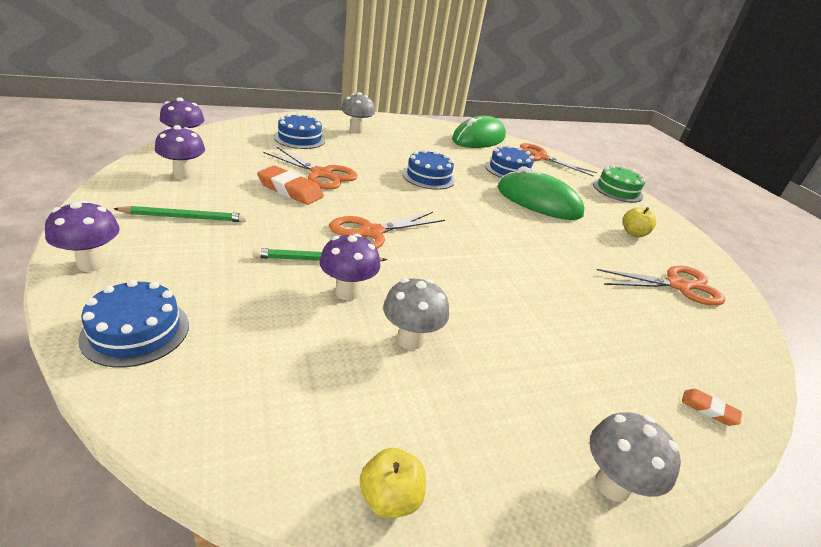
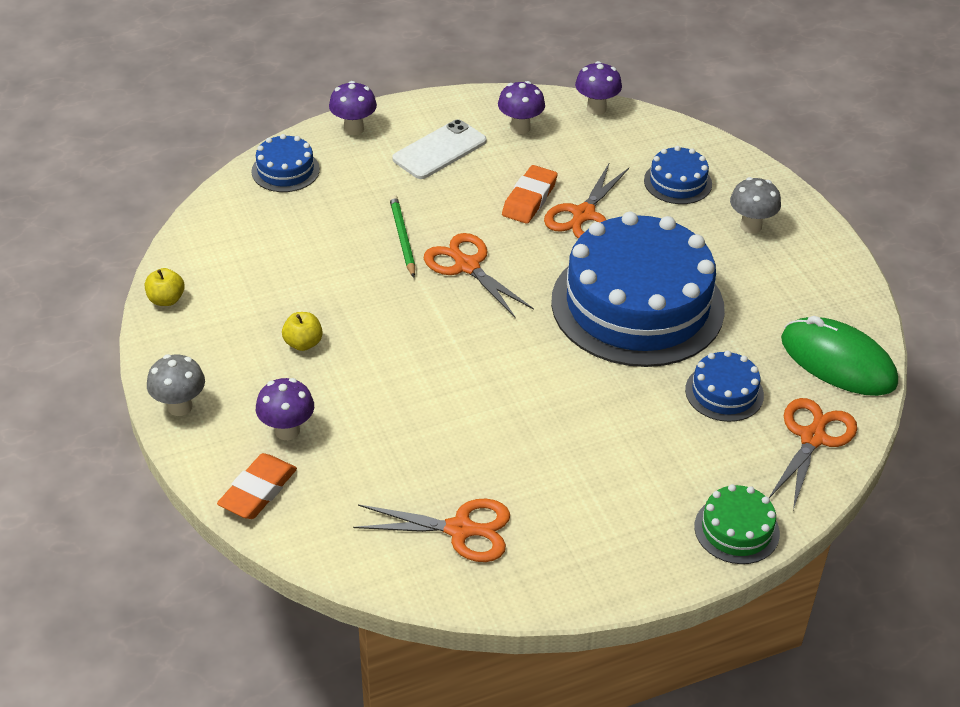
camera: 90 degrees right, 10 degrees up
green pencil [114,206,247,222] -> white phone [392,119,487,179]
purple mushroom [319,234,380,300] -> purple mushroom moved to [256,378,314,440]
grey mushroom [383,278,449,350] -> none
blue cake [402,149,455,190] -> blue cake [551,212,725,367], size x2.33
green mouse [497,166,585,220] -> none
orange scissors [597,266,725,306] -> orange scissors turned 75 degrees counterclockwise [353,499,510,562]
yellow apple [623,207,656,237] -> yellow apple moved to [282,312,323,351]
orange eraser [682,389,742,426] -> orange eraser [217,453,297,519], size x1.93

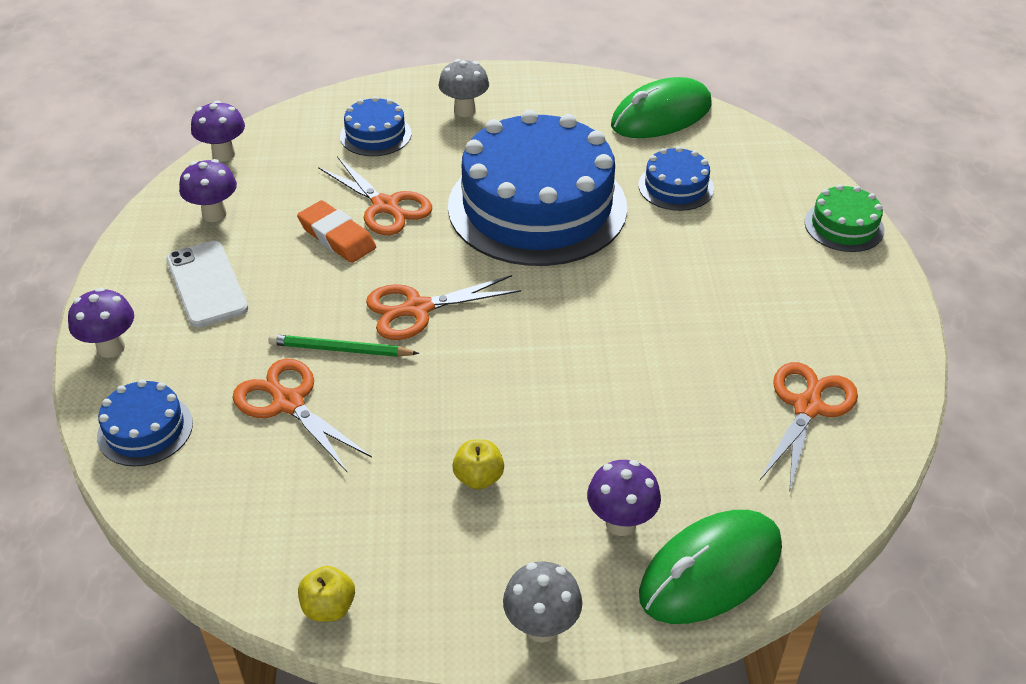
camera: 70 degrees left, 0 degrees up
orange eraser [217,453,297,519] -> green mouse [639,510,782,624]
orange scissors [769,398,857,510] -> orange scissors moved to [233,359,372,473]

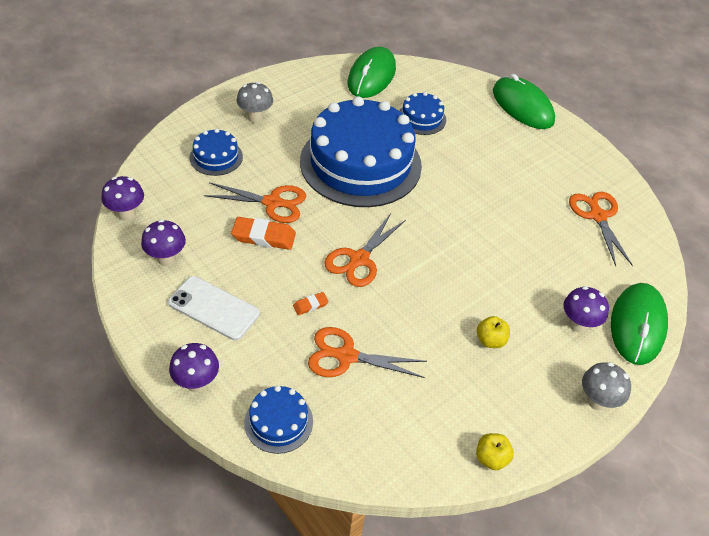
camera: 40 degrees left, 5 degrees up
green pencil [269,334,419,357] -> none
green cake [804,184,884,252] -> green mouse [493,74,555,129]
none -> orange eraser [293,292,329,315]

